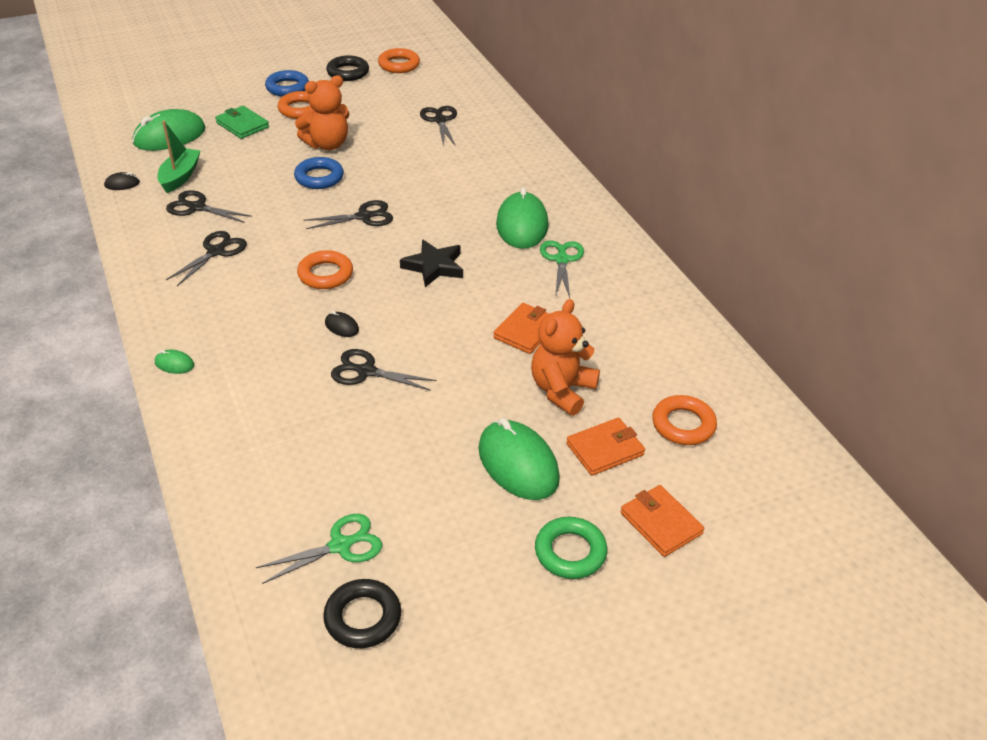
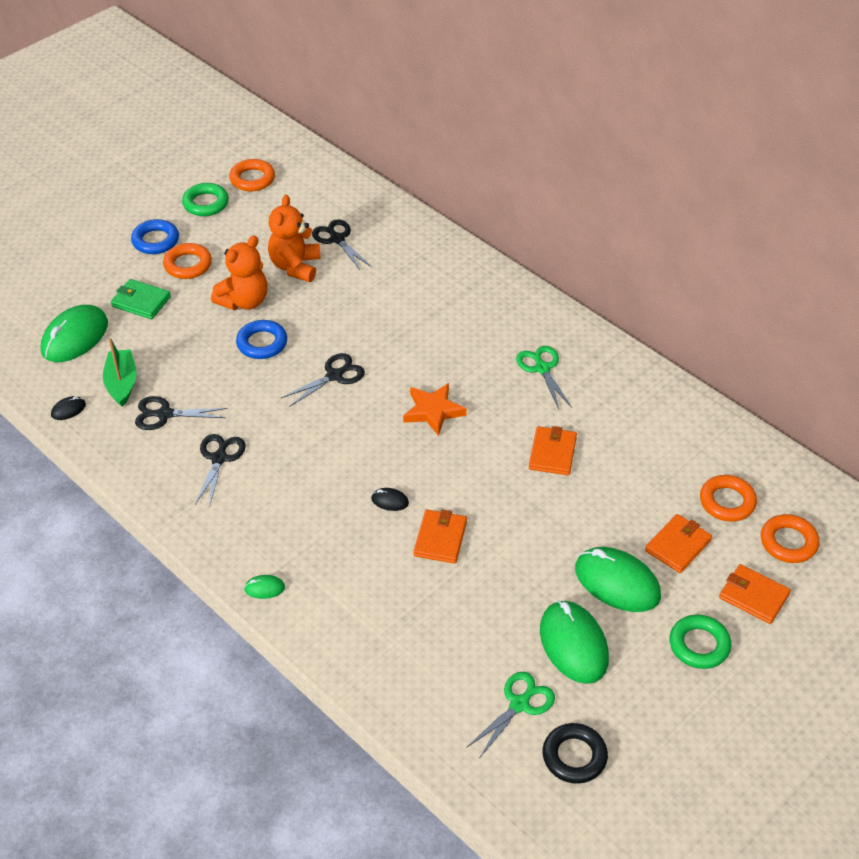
camera: 20 degrees left, 5 degrees up
orange ring [297,250,353,289] -> orange ring moved to [761,514,819,563]
black ring [326,55,369,81] -> green ring [182,183,229,216]
black scissors [331,349,436,391] -> orange wallet [414,509,467,564]
black star [400,239,463,287] -> orange star [403,383,467,436]
green mouse [496,187,548,249] -> green mouse moved to [540,601,609,684]
orange teddy bear [531,299,600,416] -> orange teddy bear moved to [268,195,321,282]

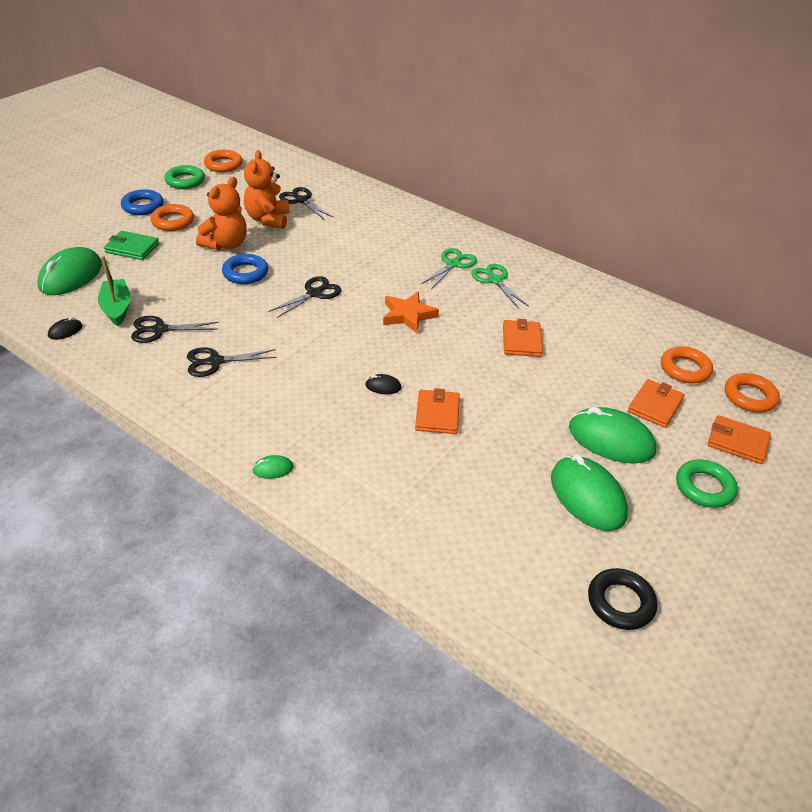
camera: 10 degrees left, 5 degrees down
black scissors [195,434,246,508] -> black scissors turned 105 degrees counterclockwise [187,347,277,377]
green scissors [466,672,555,757] -> green scissors moved to [421,248,477,289]

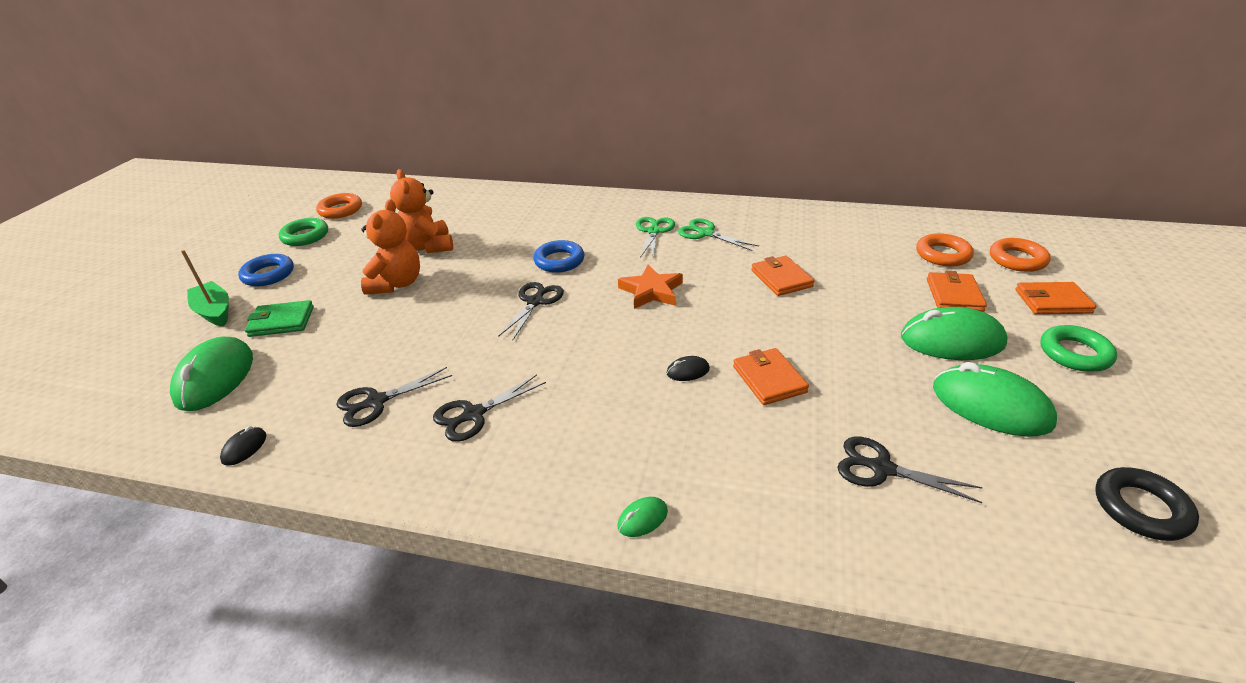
camera: 20 degrees left, 5 degrees down
green boat [98,256,131,326] -> green boat moved to [181,250,229,326]
orange ring [150,204,194,231] -> none
blue ring [222,254,268,284] -> blue ring moved to [533,240,584,273]
black scissors [279,187,334,220] -> black scissors moved to [837,437,983,503]

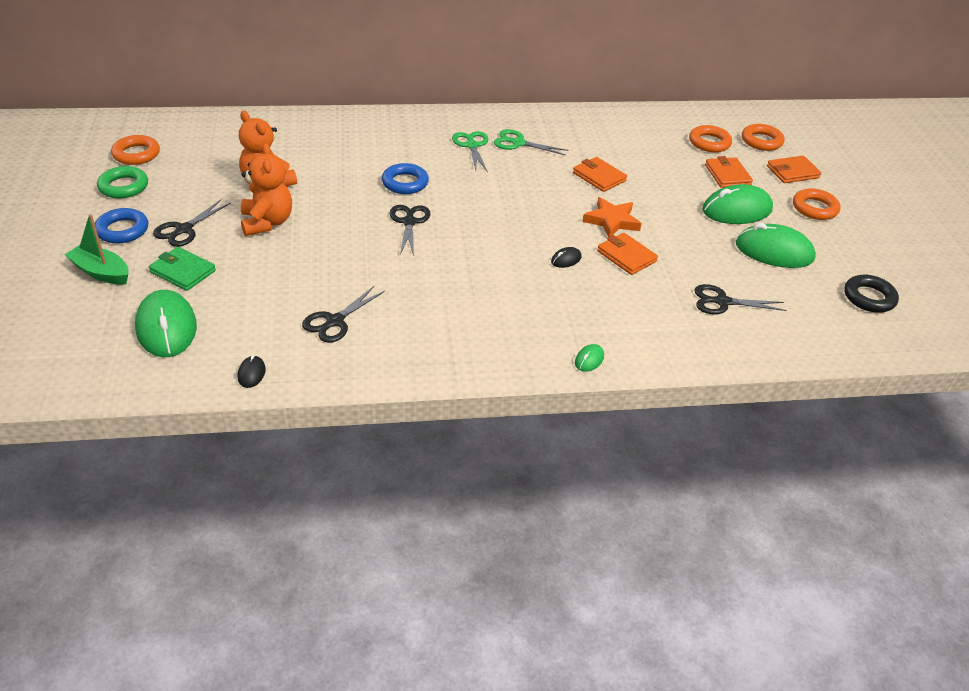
camera: 25 degrees left, 5 degrees up
green wallet [245,300,314,337] -> green wallet turned 60 degrees clockwise [149,247,216,291]
black scissors [433,374,546,442] -> black scissors moved to [153,200,231,247]
orange star [618,264,683,309] -> orange star moved to [582,197,642,237]
green ring [1040,325,1117,372] -> orange ring [793,188,841,220]

